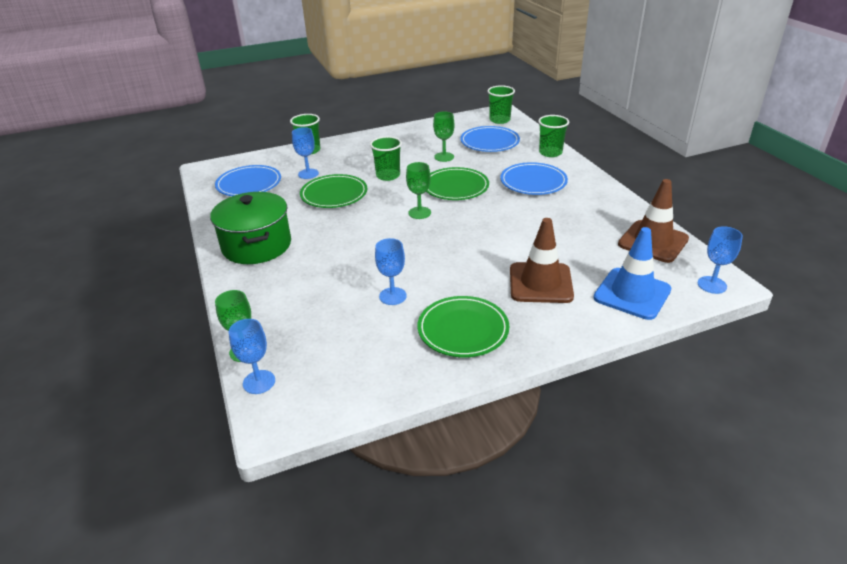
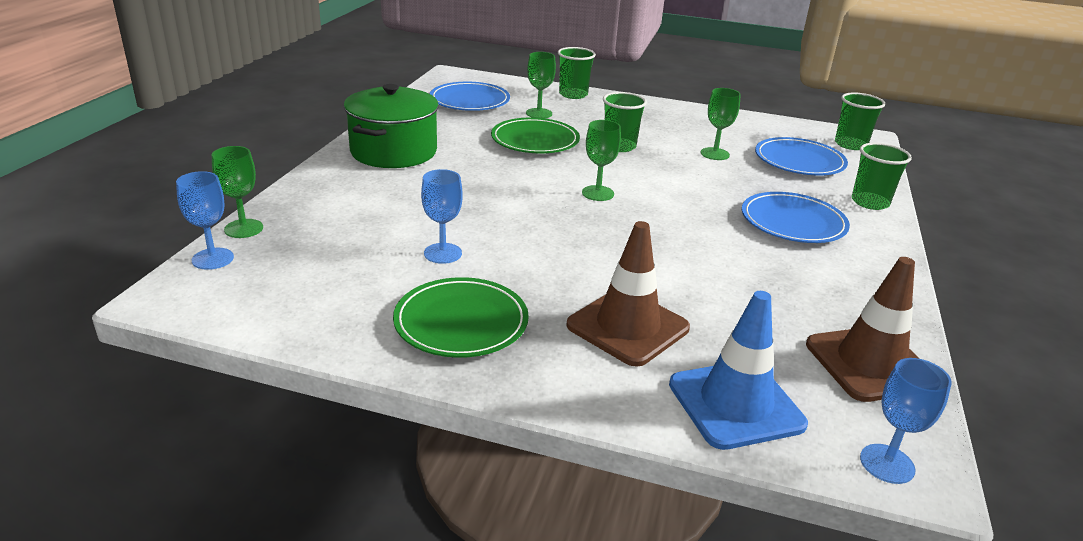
camera: 35 degrees right, 5 degrees down
blue goblet [292,127,319,179] -> green goblet [526,52,556,118]
green plate [426,167,489,200] -> none

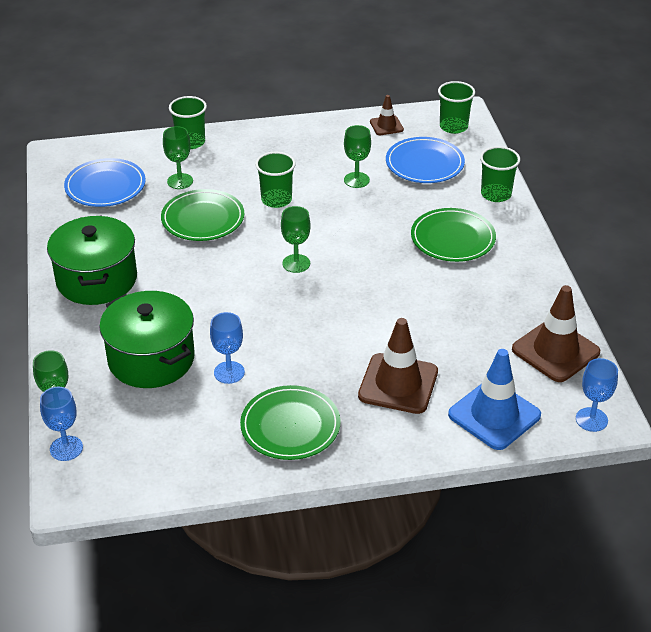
camera: 25 degrees left, 10 degrees up
blue plate [742,192,850,243] -> green plate [411,208,496,262]
none -> green pot [99,291,195,388]
none -> brown traffic cone [370,95,404,135]

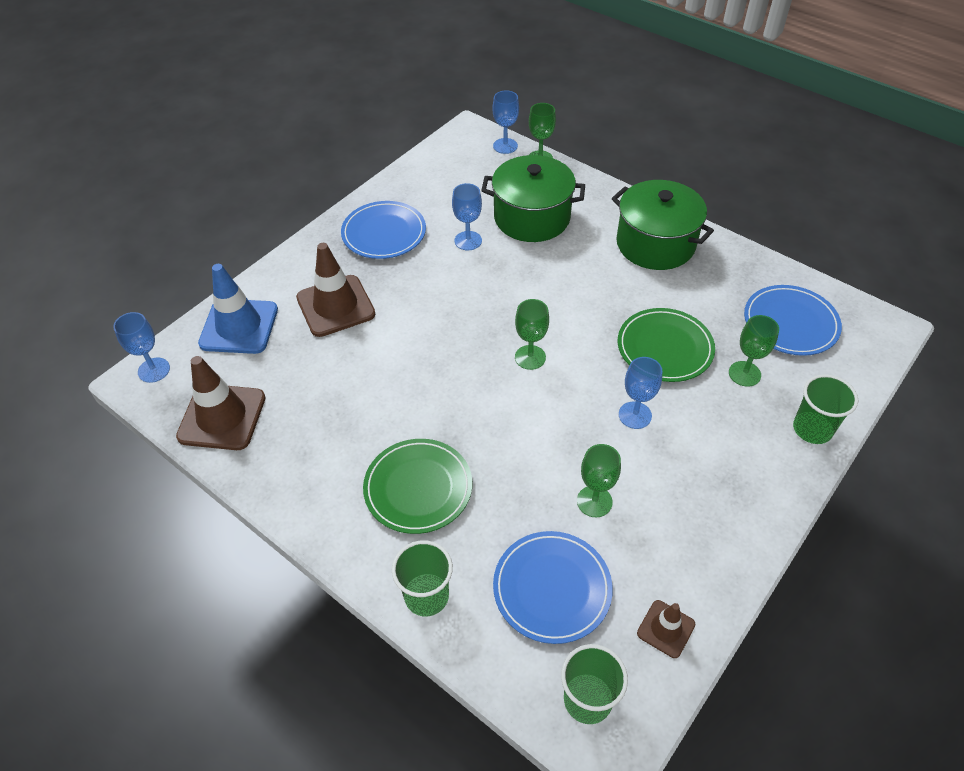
camera: 140 degrees right, 10 degrees up
green plate [240,385,341,460] -> blue plate [341,201,426,259]
green cup [255,152,296,208] -> blue goblet [619,357,662,429]

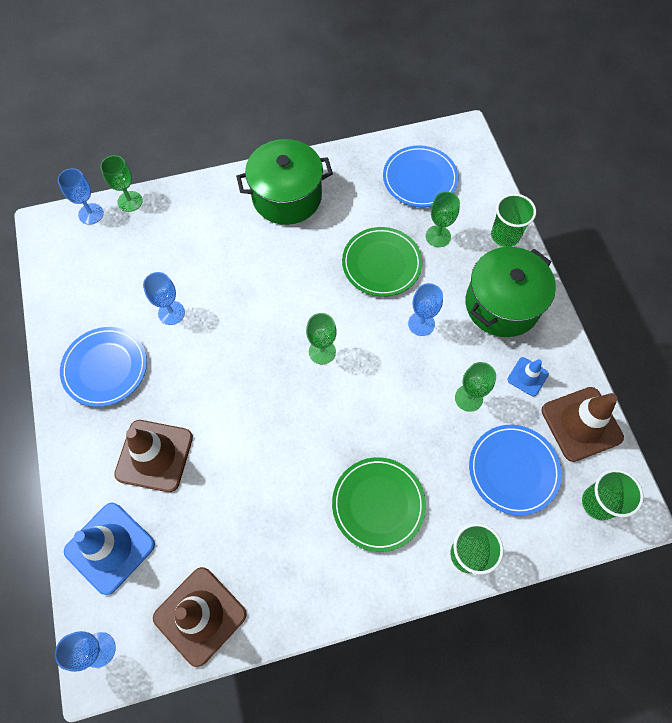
camera: 55 degrees left, 15 degrees up
green pot [481,155,585,242] -> green pot moved to [465,247,556,337]
brown traffic cone [637,600,695,658] -> brown traffic cone [542,387,624,462], size x1.91
none -> blue traffic cone [507,357,549,396]

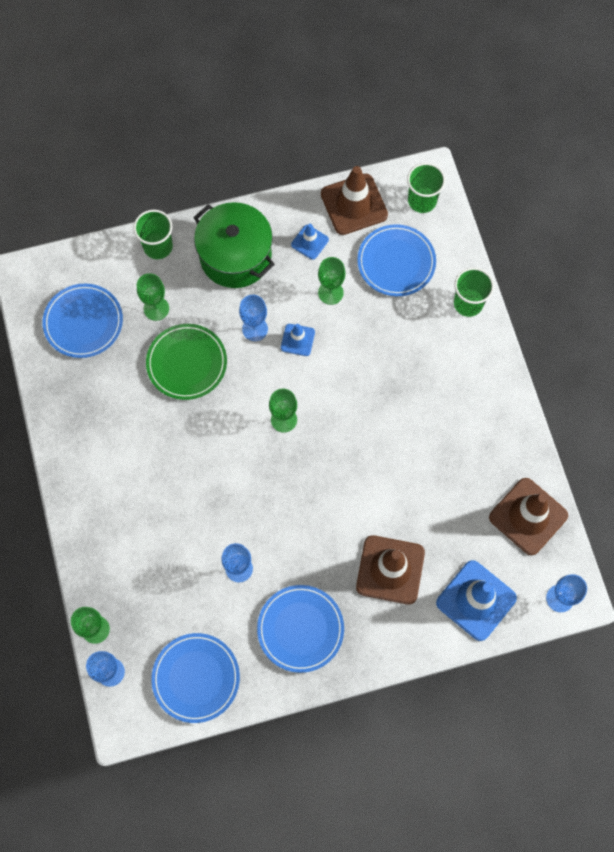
camera: 90 degrees left, 5 degrees up
green pot [236,139,333,225] -> none
green plate [332,457,426,552] -> none
none -> blue plate [151,633,240,723]
none -> blue traffic cone [281,324,315,356]

